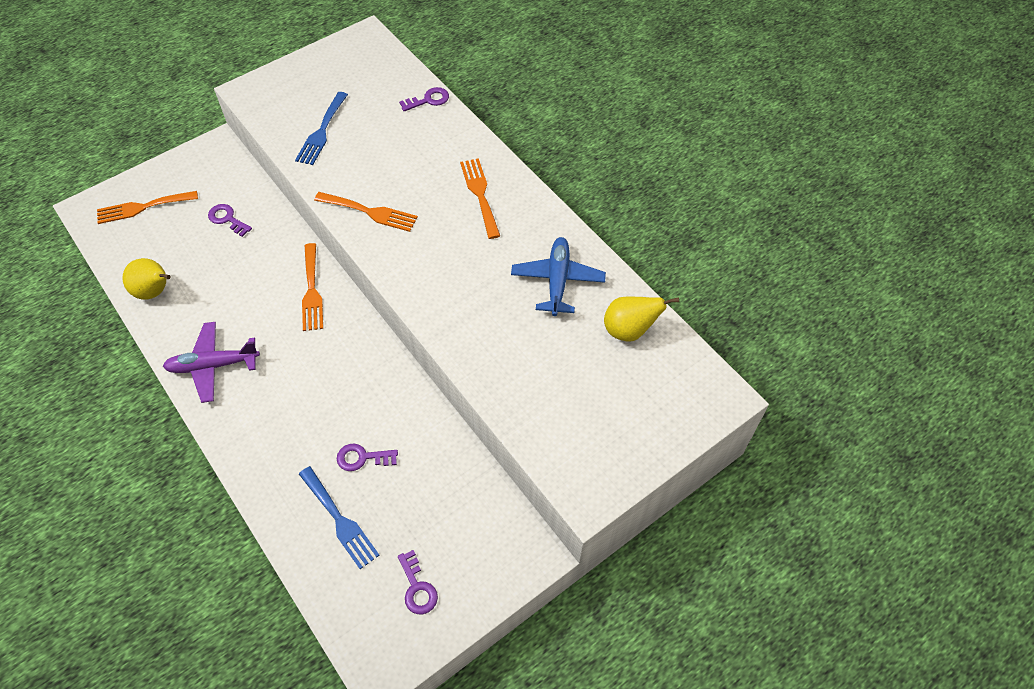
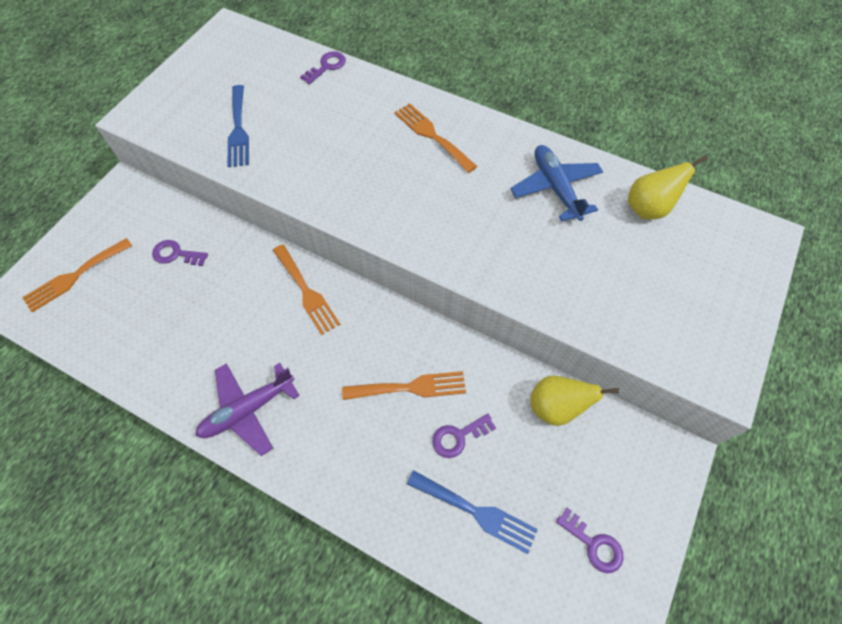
camera: 25 degrees left, 5 degrees up
yellow pear [122,258,170,300] -> yellow pear moved to [530,376,619,426]
orange fork [314,192,418,232] -> orange fork moved to [342,371,466,400]

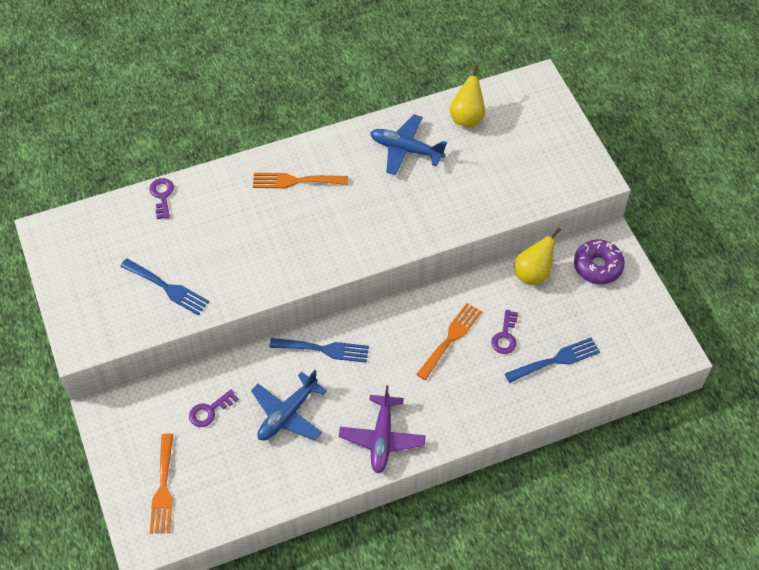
camera: 50 degrees left, 5 degrees down
orange fork [273,244,340,335] -> blue fork [269,338,369,363]
purple key [556,508,624,573] -> none
none -> blue plane [251,370,327,440]
none -> purple donut [574,240,625,284]

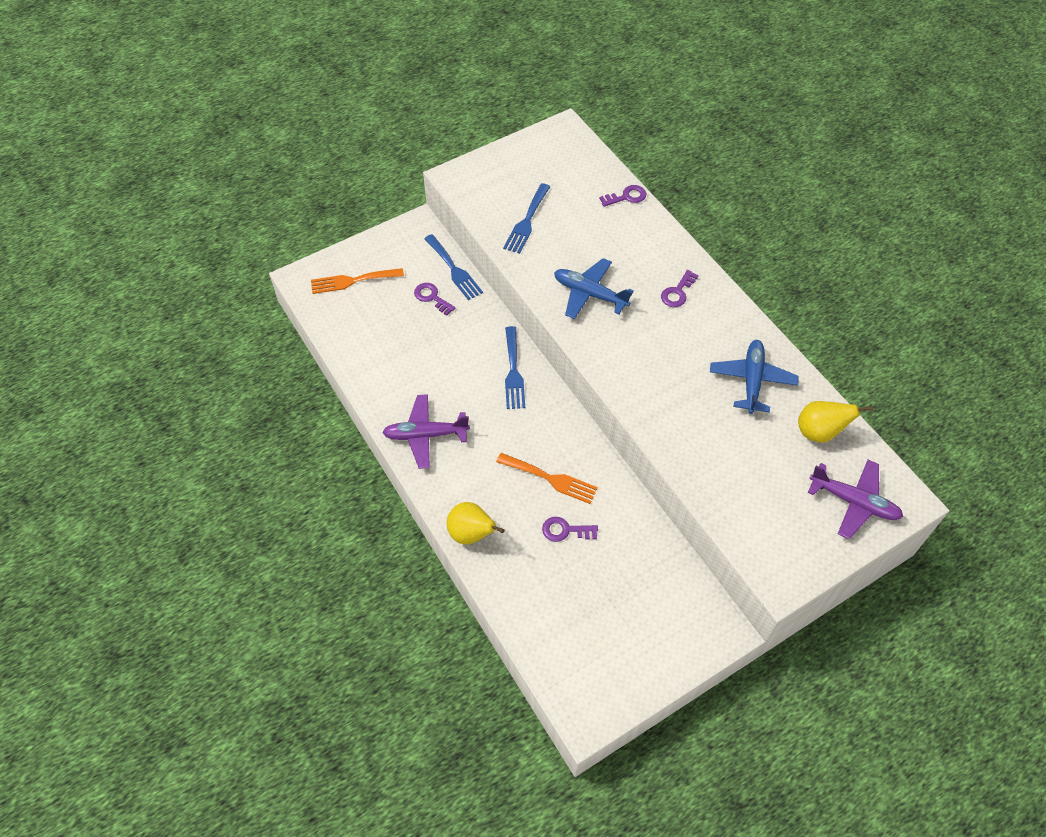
camera: 80 degrees right, 0 degrees up
blue plane [251,370,327,440] -> blue plane moved to [554,258,634,319]
orange fork [253,173,348,188] -> purple key [661,270,699,307]
blue fork [505,338,600,383] -> blue fork moved to [424,234,483,300]
yellow pear [514,227,561,285] -> yellow pear moved to [447,502,505,544]
purple donut [574,240,625,284] -> none
none -> purple plane [808,460,903,539]

